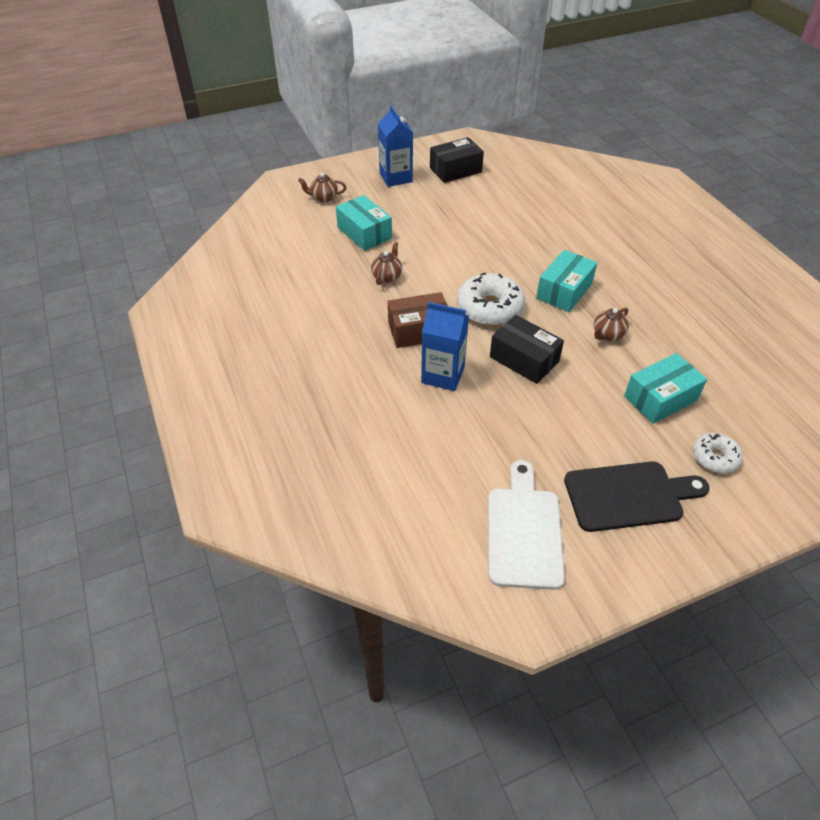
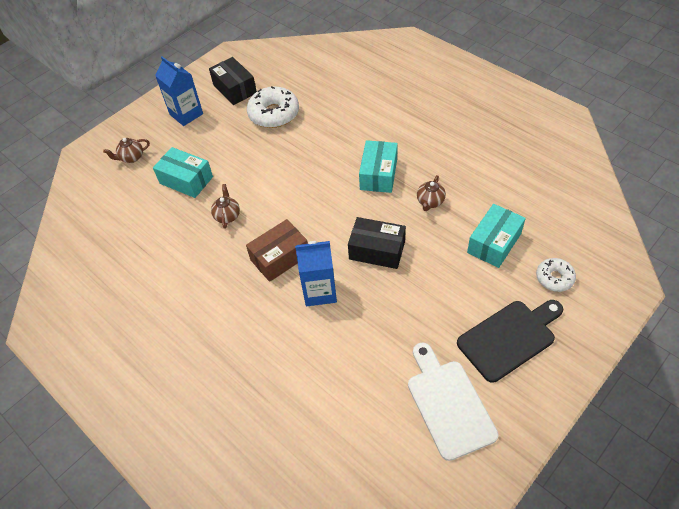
camera: 20 degrees left, 5 degrees up
black box [430,137,484,183] -> black box turned 75 degrees counterclockwise [209,57,257,105]
white donut [457,273,525,326] -> white donut moved to [247,86,299,128]

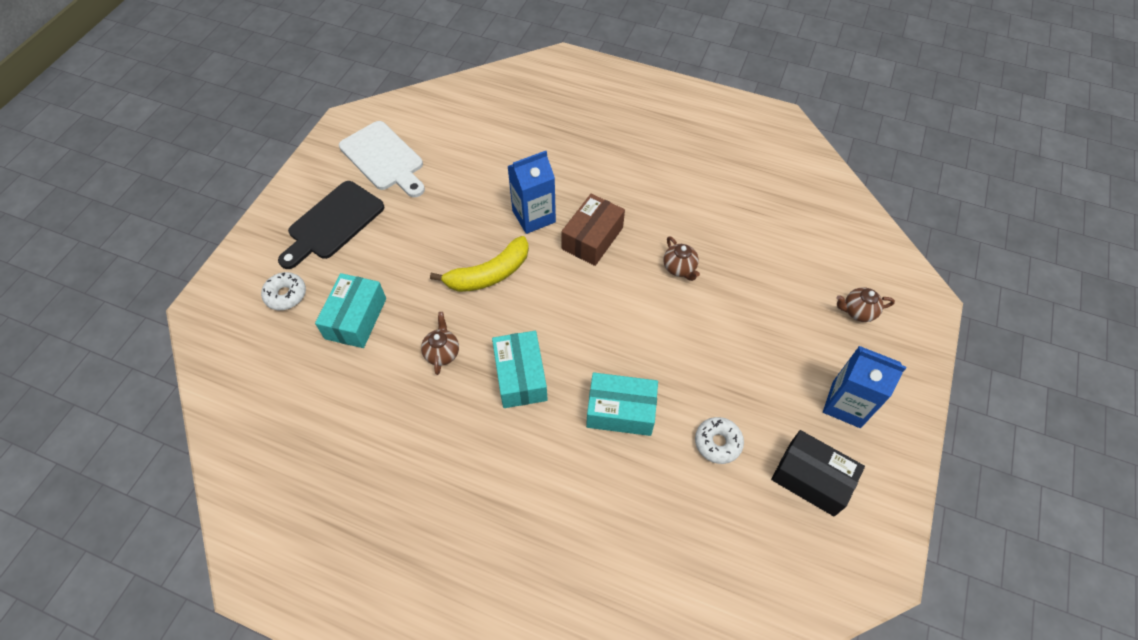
camera: 155 degrees right, 5 degrees up
brown teapot [103,138,150,163] -> brown teapot turned 135 degrees counterclockwise [836,287,895,322]
turquoise box [153,147,213,198] -> turquoise box moved to [586,372,658,436]
white donut [247,86,299,128] -> white donut [695,417,744,464], size x0.58
black box [348,217,406,269] -> yellow banana [430,236,529,292]

